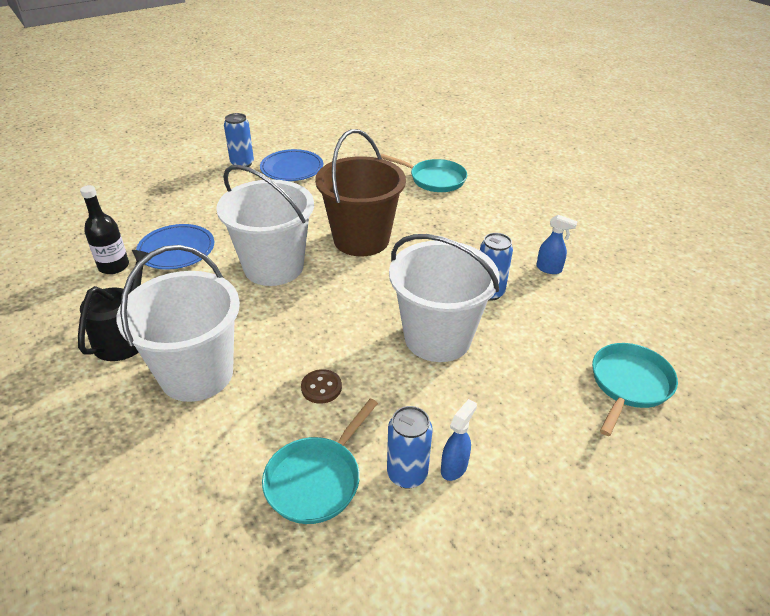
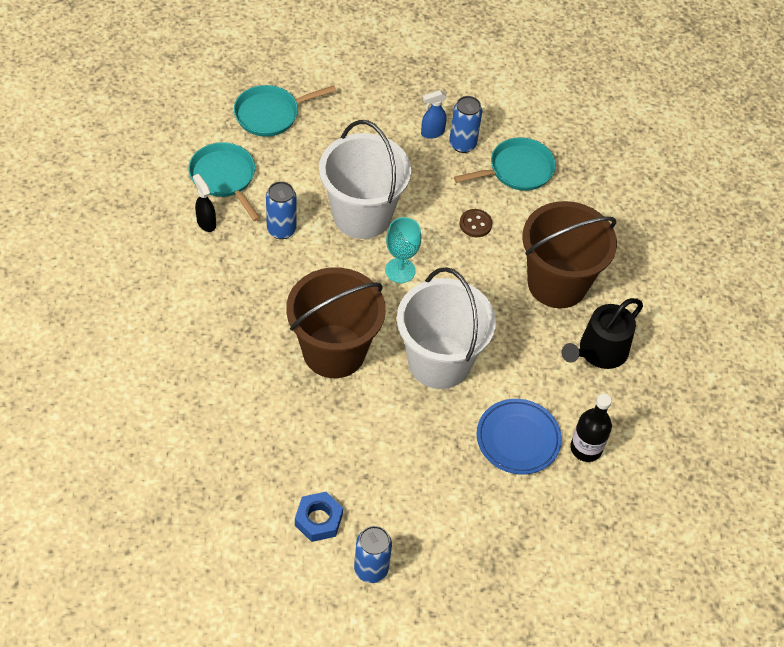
camera: 150 degrees left, 15 degrees up
white bucket [117,245,240,402] -> brown bucket [522,201,617,308]
blue plate [260,149,323,181] -> blue nut [295,492,343,542]
turquoise pan [381,154,467,192] -> turquoise pan moved to [189,142,260,221]
blue spray bottle [536,215,578,274] -> black spray bottle [193,174,216,232]
none -> turquoise goblet [385,217,421,283]

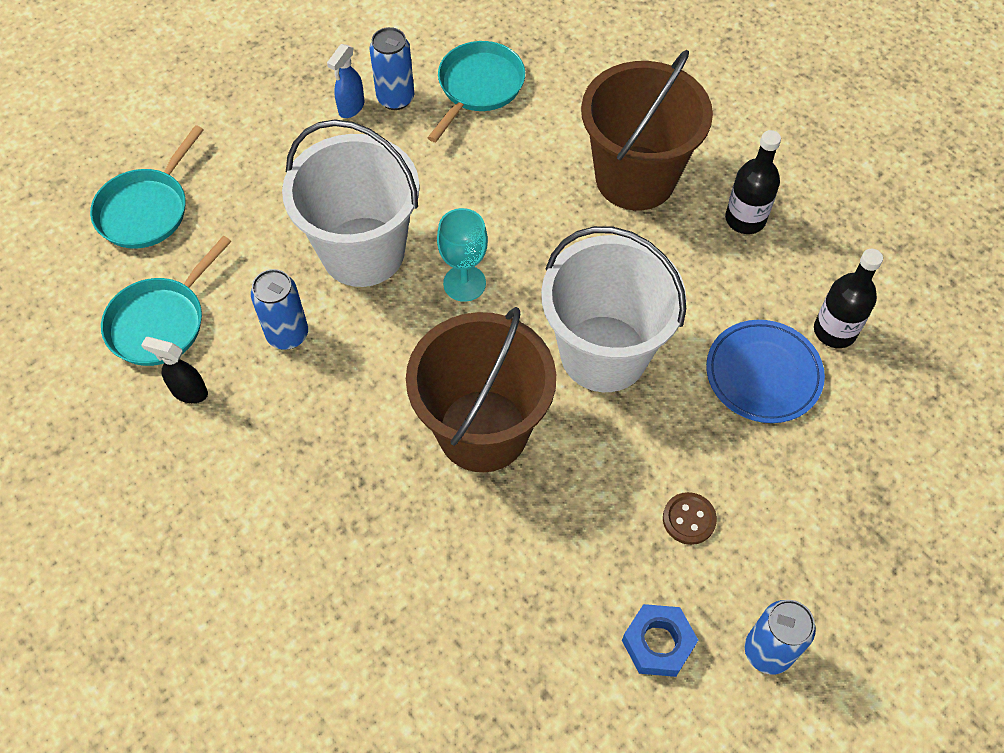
camera: 35 degrees left, 5 degrees up
turquoise pan [189,142,260,221] -> turquoise pan turned 75 degrees counterclockwise [101,236,232,366]
brown button [459,209,492,237] -> brown button moved to [663,492,717,545]
black watering can [561,298,643,369] -> black bottle [725,130,781,234]

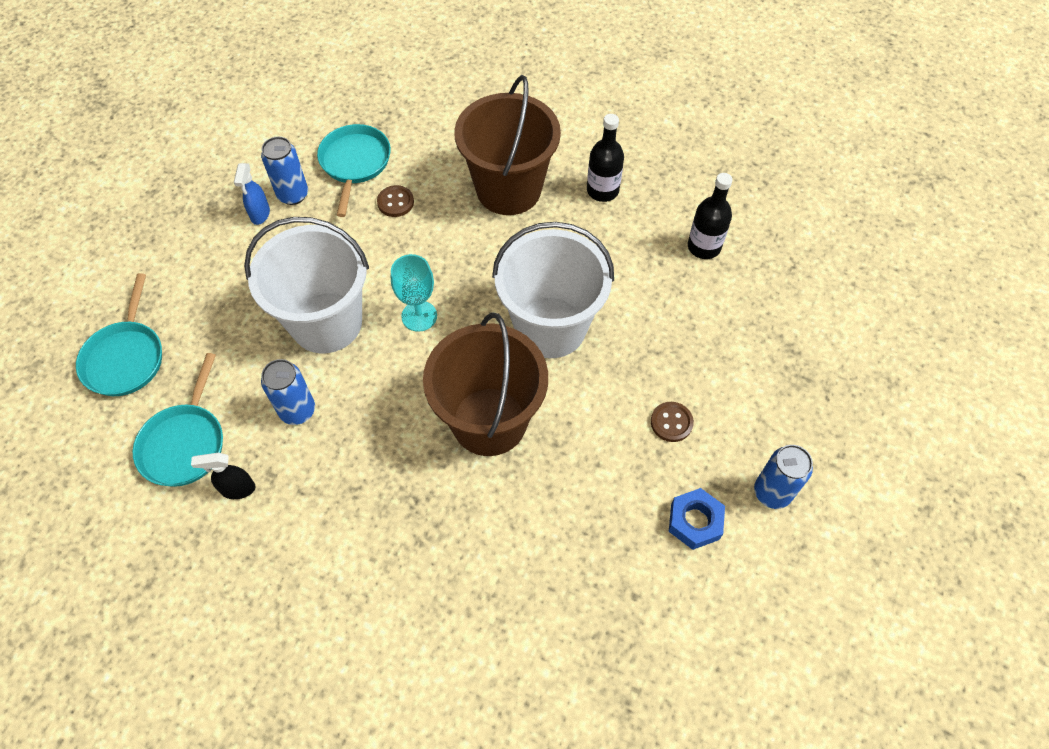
camera: 25 degrees left, 0 degrees up
blue plate [706,320,825,423] -> none
none -> brown button [377,185,414,217]

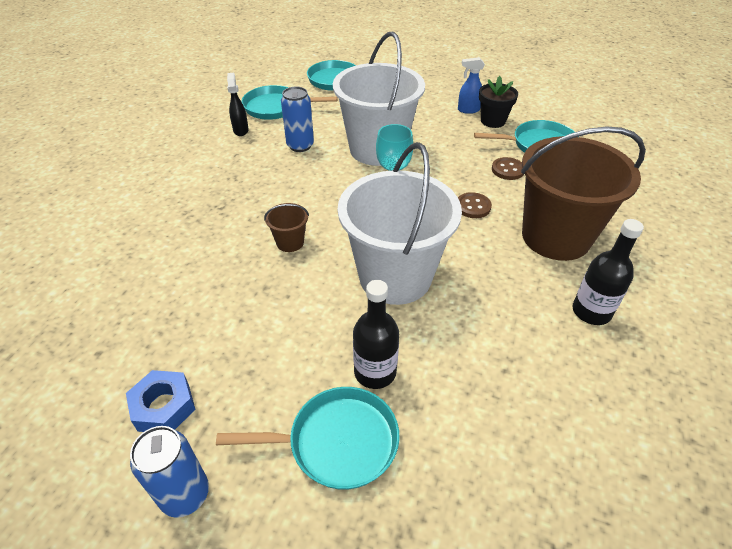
camera: 85 degrees right, 15 degrees down
blue can [261,137,308,205] -> black flower pot [479,76,518,128]
brown bucket [423,312,548,456] -> brown bucket [264,203,309,252], size x0.40
brown button [651,402,694,442] -> brown button moved to [458,192,492,218]
black bottle [688,173,733,259] -> black bottle moved to [353,280,399,389]
none -> turquoise pan [216,387,399,490]

